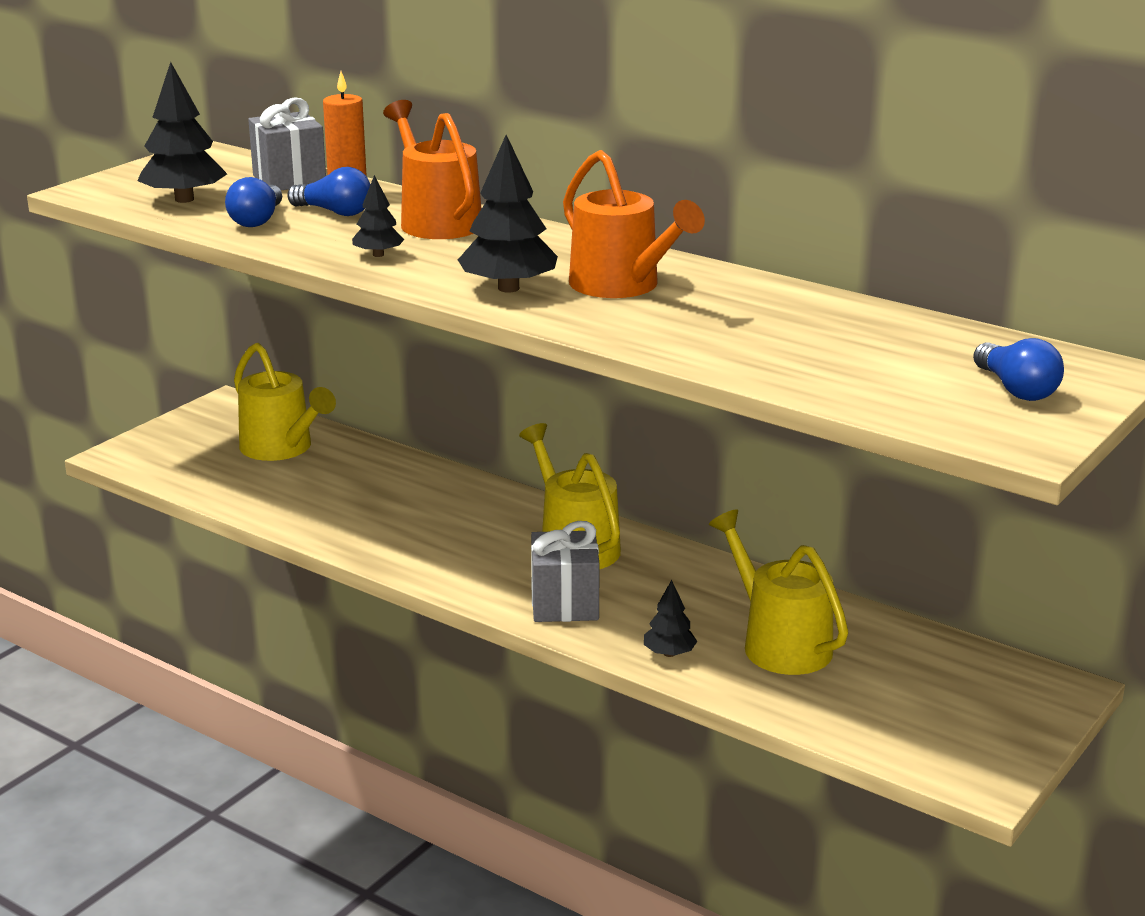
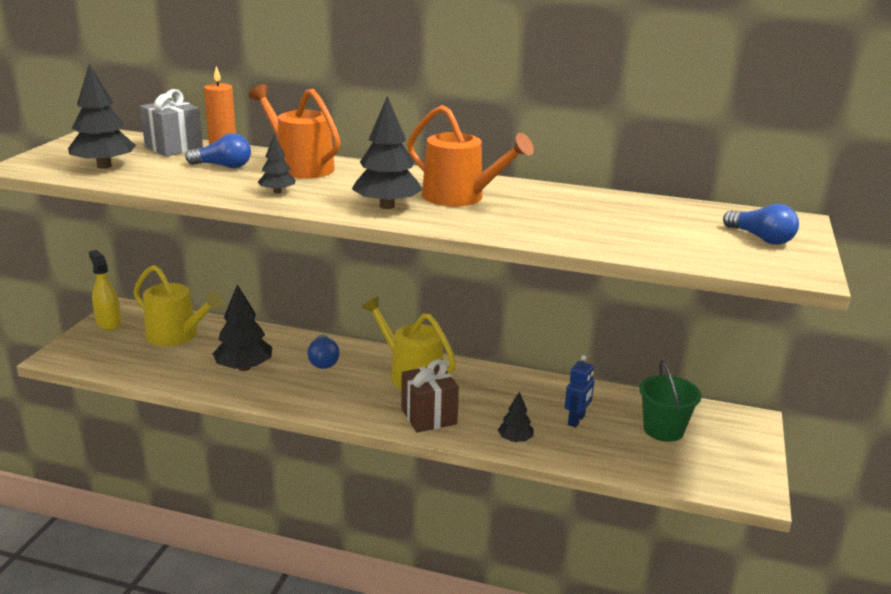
camera: 20 degrees left, 0 degrees up
blue light bulb [225,177,282,227] -> blue light bulb moved to [307,334,339,369]
grey gift [531,521,600,622] -> brown gift [401,359,459,433]
yellow watering can [709,509,848,675] -> blue robot [565,355,594,427]
none -> yellow spray bottle [89,250,122,330]
none -> black tree [213,284,273,371]
none -> green bucket [639,360,701,442]

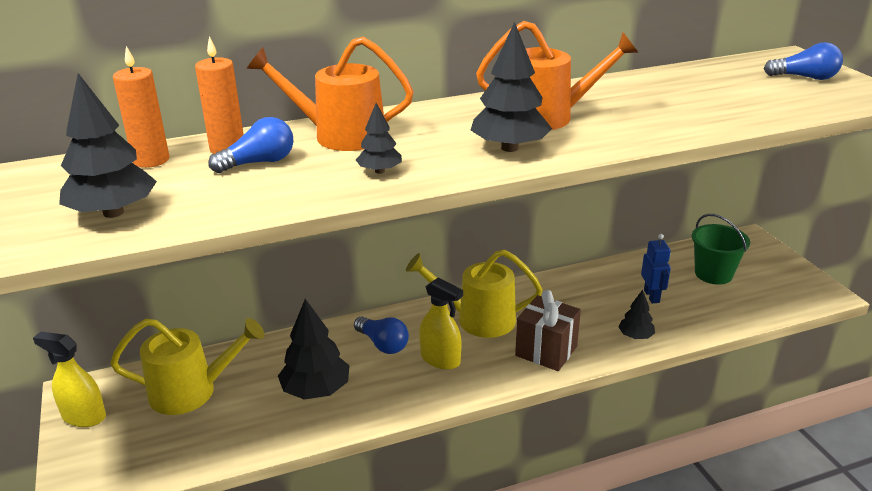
camera: 35 degrees left, 5 degrees up
grey gift [140,89,203,157] -> orange candle [113,46,170,168]
none -> yellow spray bottle [419,278,463,370]

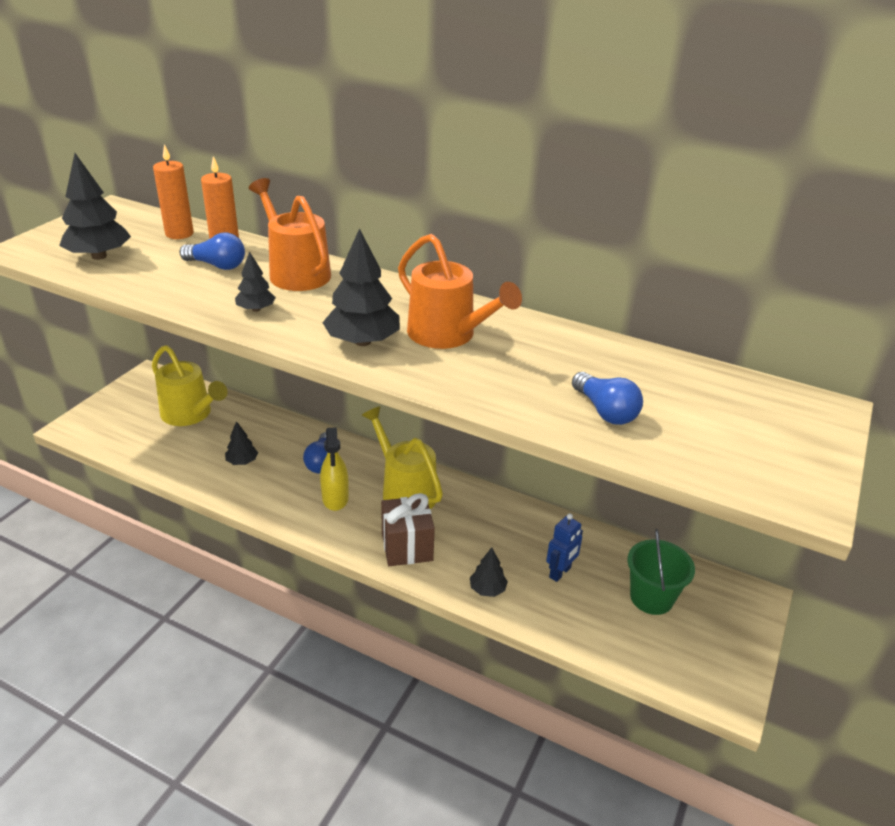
camera: 45 degrees right, 5 degrees up
yellow spray bottle [33,332,106,427] -> none
black tree [278,299,350,400] -> black tree [225,421,258,465], size x0.55
blue light bulb [764,42,843,80] -> blue light bulb moved to [572,372,643,425]

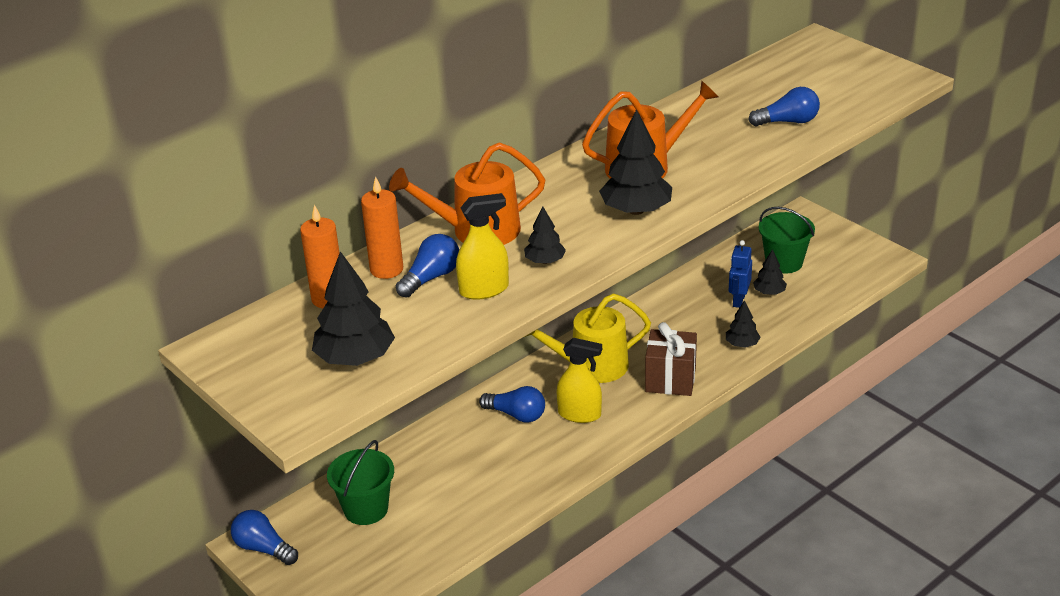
camera: 65 degrees left, 0 degrees up
yellow watering can [152,345,228,426] -> green bucket [327,440,394,525]
black tree [225,421,258,465] -> black tree moved to [753,249,787,295]
blue robot [546,513,583,582] -> blue robot turned 135 degrees counterclockwise [729,240,752,308]
none -> blue light bulb [231,510,298,565]
none -> yellow spray bottle [456,193,509,300]

